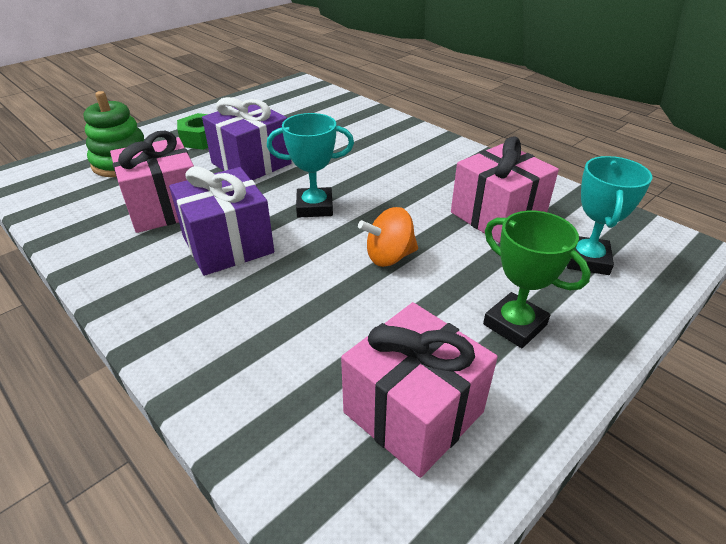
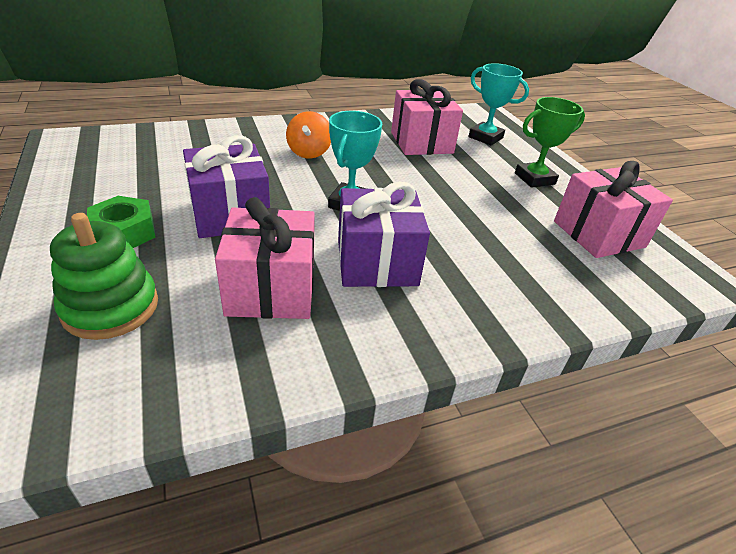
camera: 70 degrees left, 0 degrees up
orange spinning top [358,207,418,267] -> orange spinning top moved to [286,111,331,158]

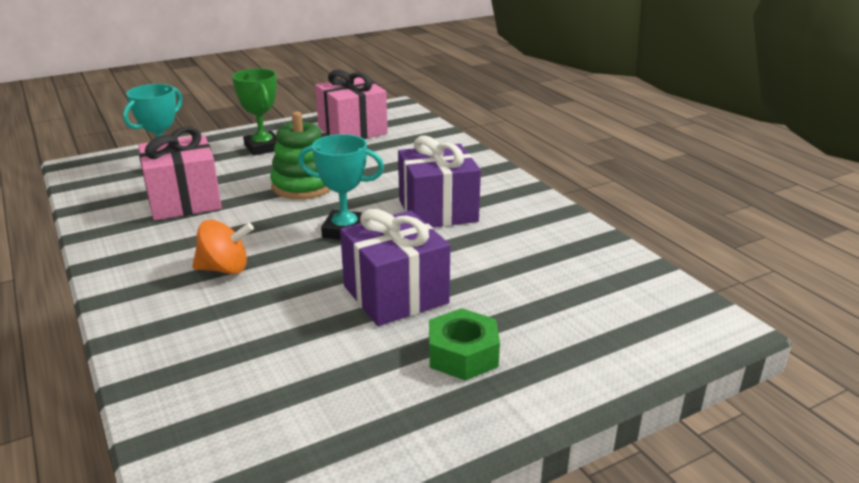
camera: 95 degrees left, 10 degrees down
green stacking toy [50,213,158,340] -> green stacking toy moved to [270,112,331,199]
pink gift [215,197,315,319] -> none

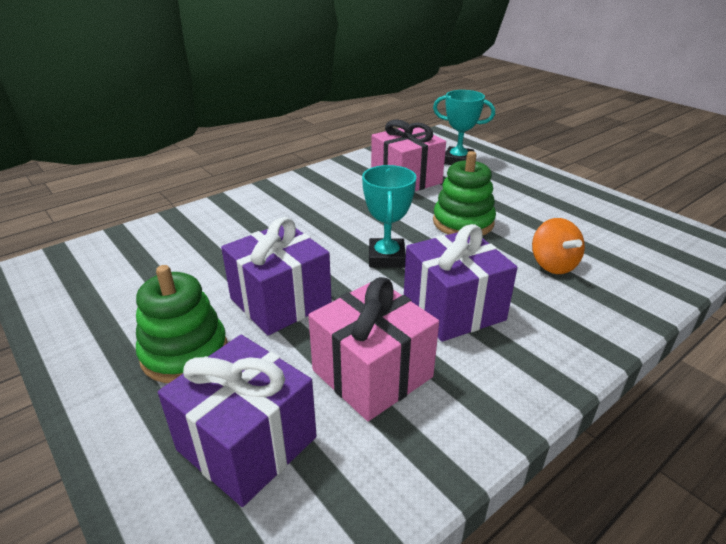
camera: 80 degrees right, 5 degrees up
orange spinning top [192,220,254,274] -> orange spinning top moved to [532,218,585,274]
green trophy [232,68,278,155] -> none
pink gift [315,69,388,139] -> pink gift moved to [308,277,439,421]
green nut [429,308,500,381] -> green stacking toy [136,265,228,383]
none -> purple gift [158,335,317,507]

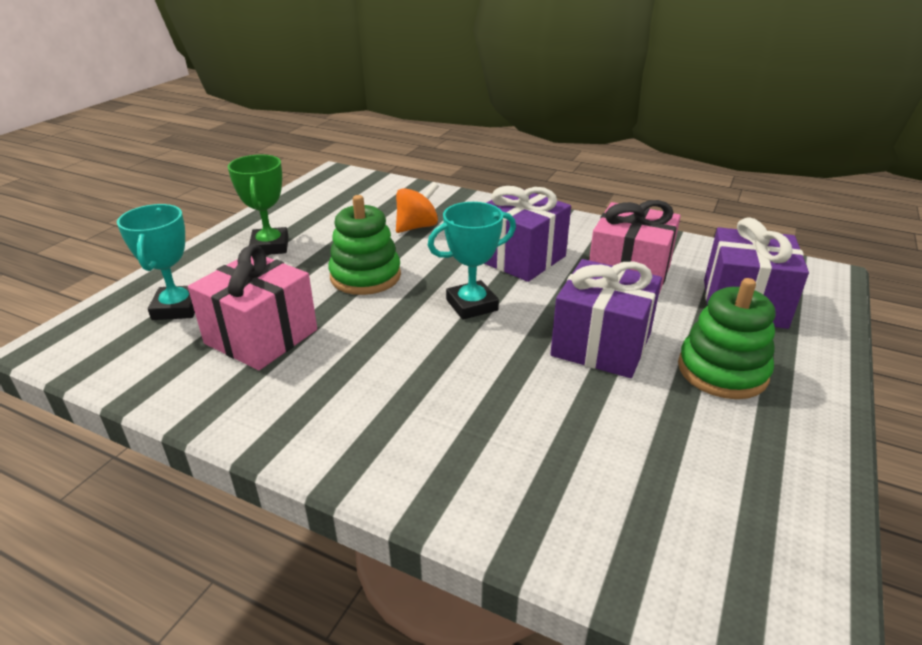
camera: 115 degrees left, 0 degrees up
none -> green trophy [228,155,289,255]

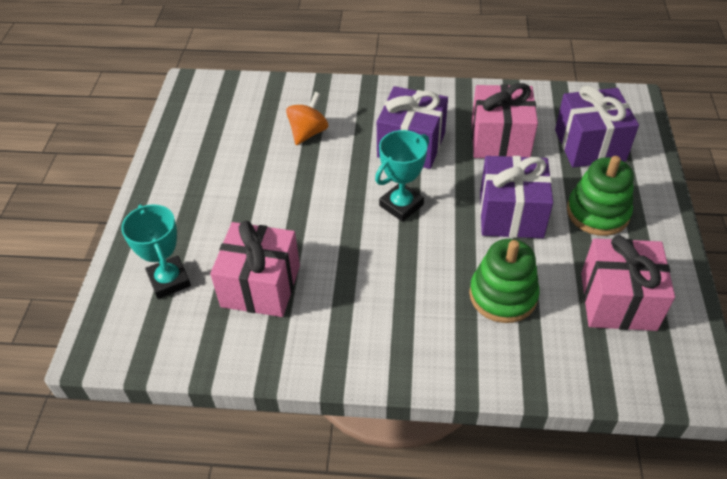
camera: 20 degrees left, 15 degrees up
green trophy [228,155,289,255] -> none
green stacking toy [328,195,401,295] -> green stacking toy moved to [469,239,540,323]
none -> pink gift [581,236,675,331]

